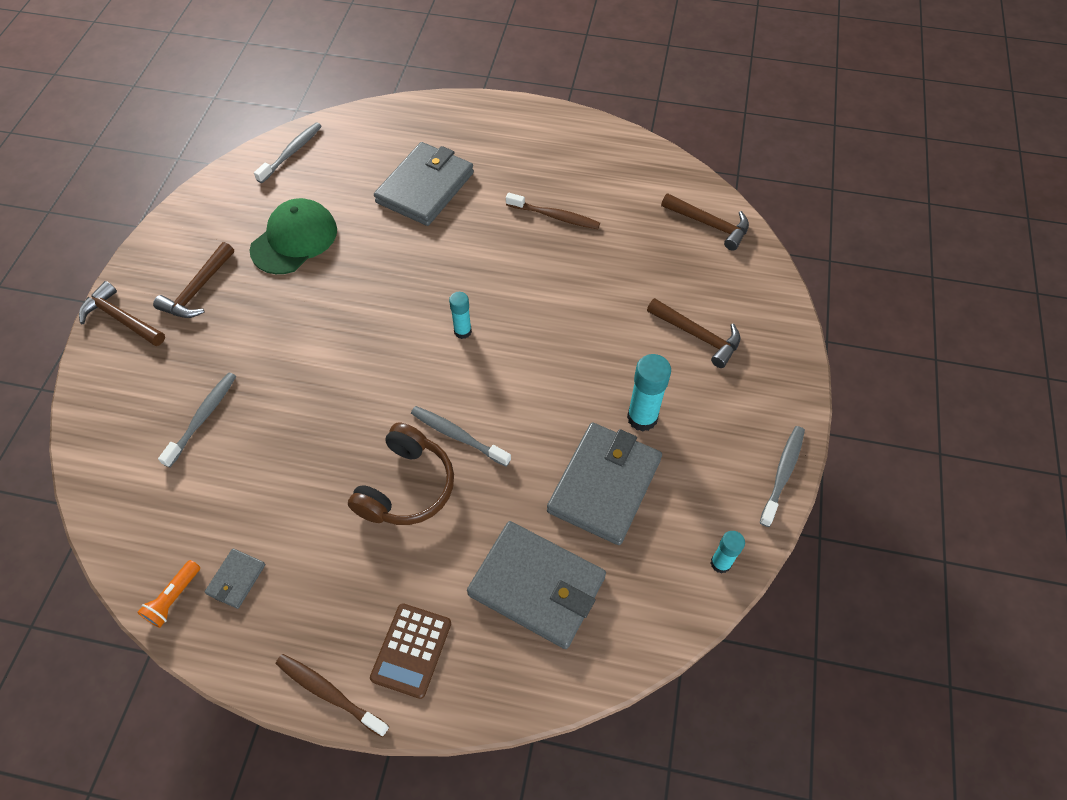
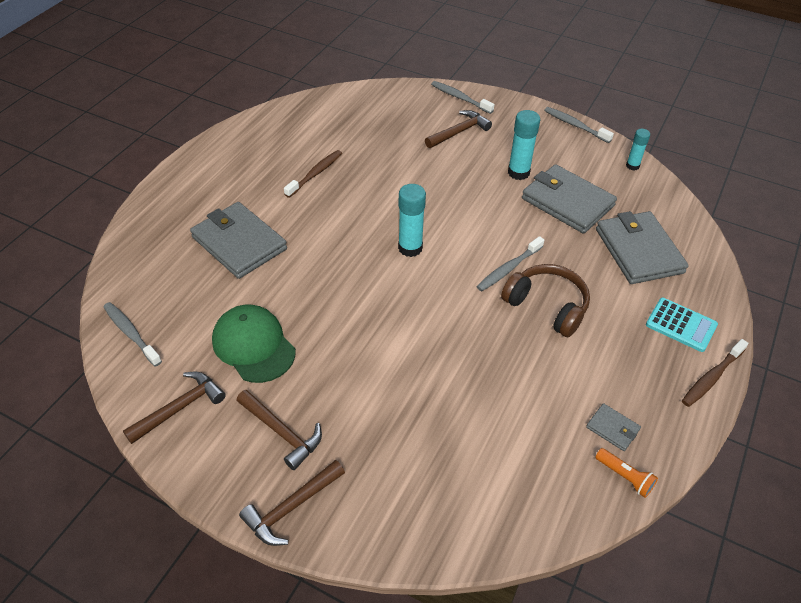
camera: 75 degrees left, 10 degrees down
grey toothbrush [158,373,236,467] -> grey toothbrush moved to [431,81,494,114]
brown calculator [370,603,451,699] -> turquoise calculator [646,298,718,352]
turquoise glue stick [449,292,472,339] -> turquoise glue stick [398,184,426,257], size x1.63
grey wallet [467,521,606,649] -> grey wallet turned 60 degrees counterclockwise [596,211,689,284]
brown hammer [661,193,749,251] -> brown hammer moved to [123,371,226,444]

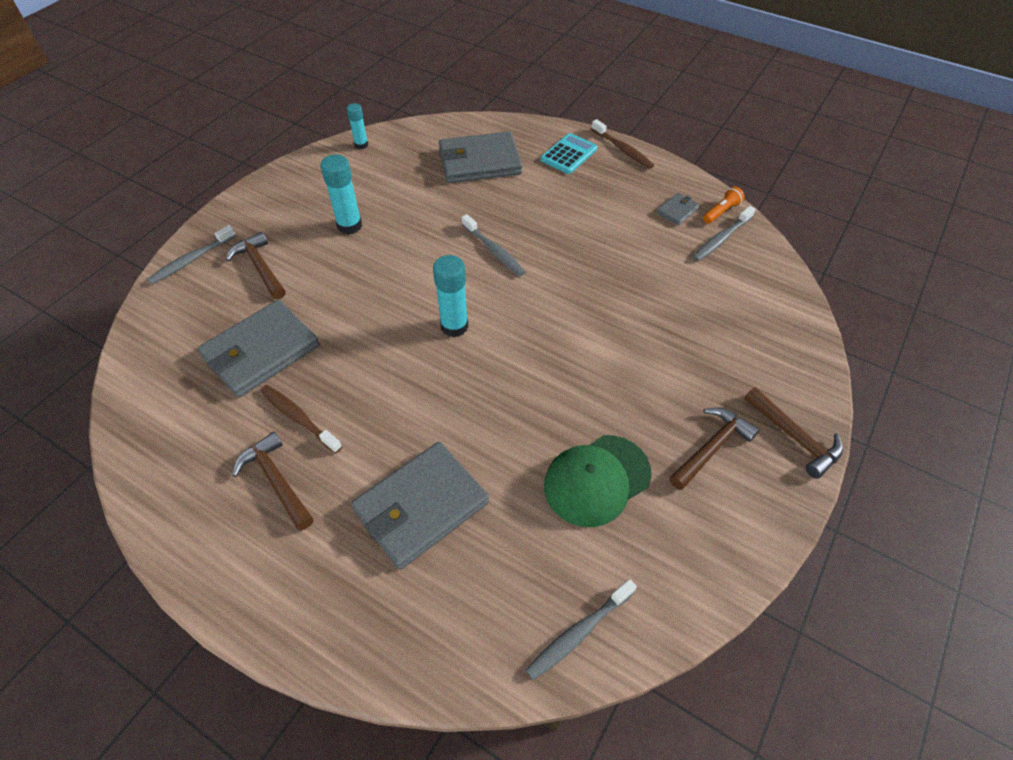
camera: 85 degrees left, 5 degrees up
brown hammer [123,371,226,444] -> brown hammer moved to [232,432,314,531]
brown headphones [501,264,590,337] -> none
grey wallet [522,164,617,234] -> grey wallet moved to [198,300,320,397]
grey toothbrush [544,107,614,143] -> grey toothbrush moved to [692,206,756,261]

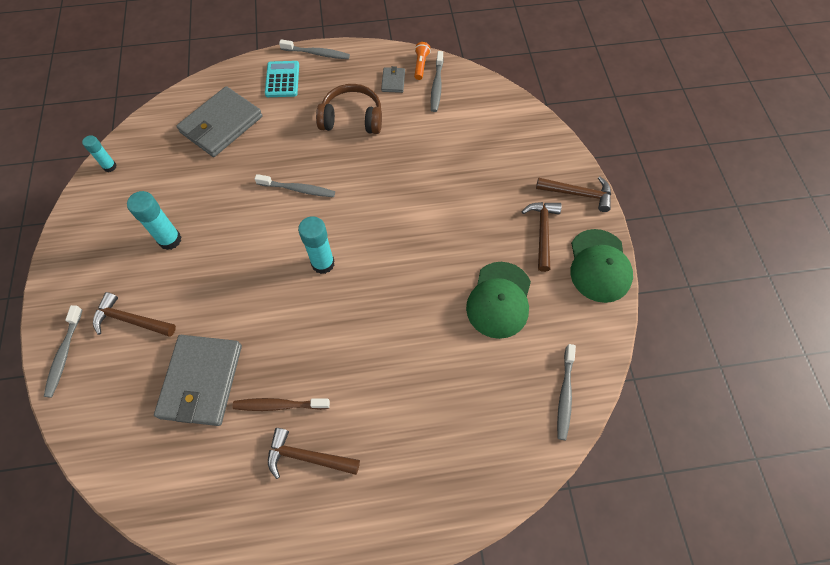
camera: 40 degrees left, 10 degrees up
grey wallet [351,442,489,570] -> none
brown toothbrush [591,119,654,169] -> grey toothbrush [279,40,350,59]
none -> brown headphones [316,84,382,134]
none -> green cap [570,229,633,303]

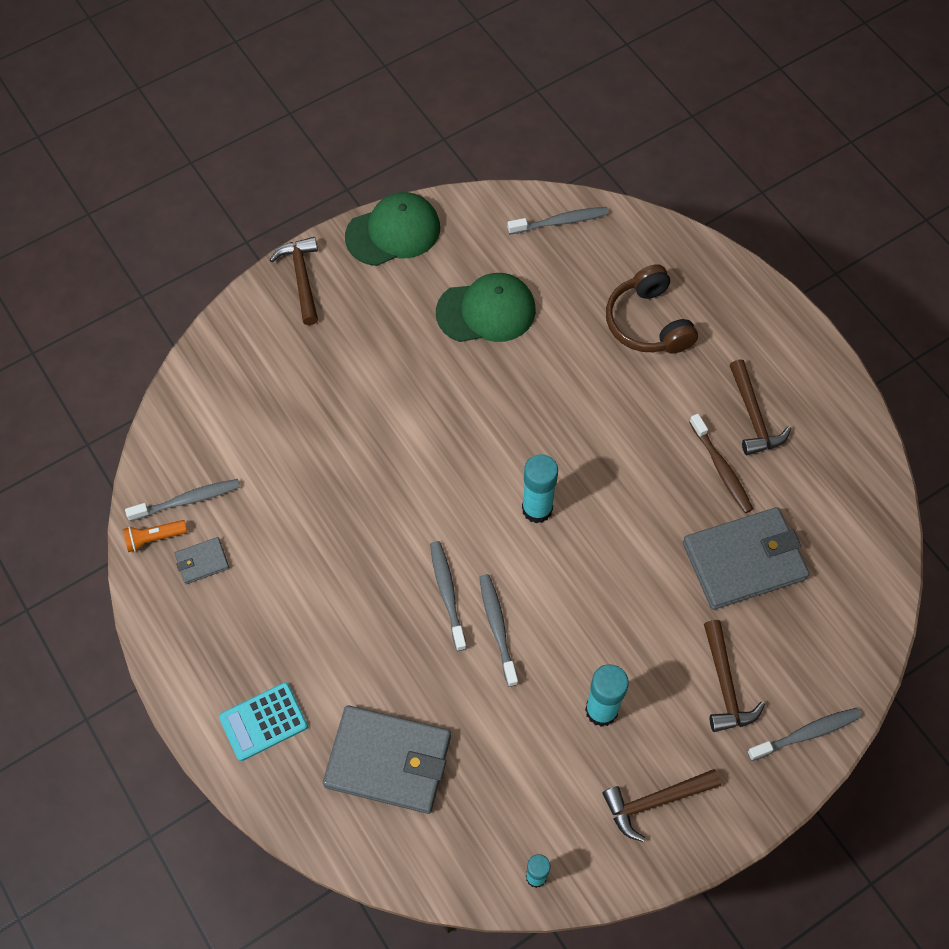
camera: 115 degrees left, 0 degrees up
grey toothbrush [279,40,350,59] -> grey toothbrush moved to [479,574,518,687]
brown headphones [316,84,382,134] -> brown headphones moved to [606,264,698,354]
brown hammer [522,202,562,272] -> brown hammer moved to [603,769,721,842]

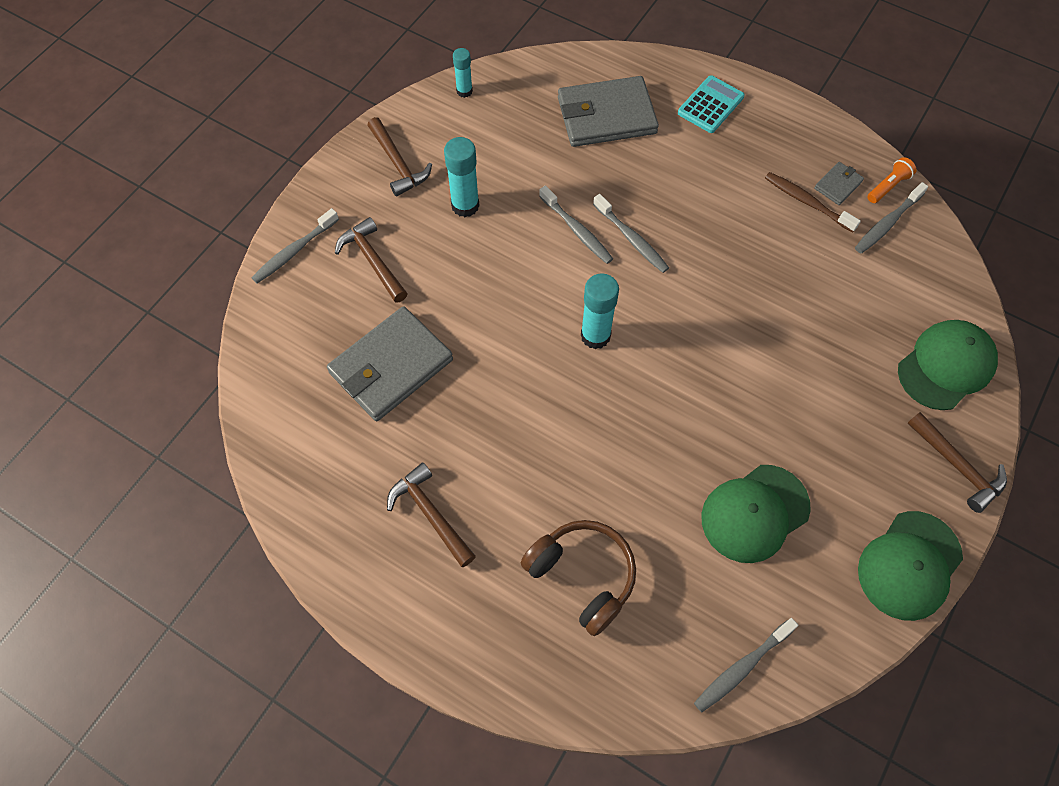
camera: 155 degrees right, 0 degrees up
brown hammer [603,769,721,842] -> brown hammer turned 105 degrees clockwise [367,117,432,197]
brown toothbrush [689,414,753,513] -> brown toothbrush moved to [765,172,861,233]
none -> green cap [898,320,998,410]

